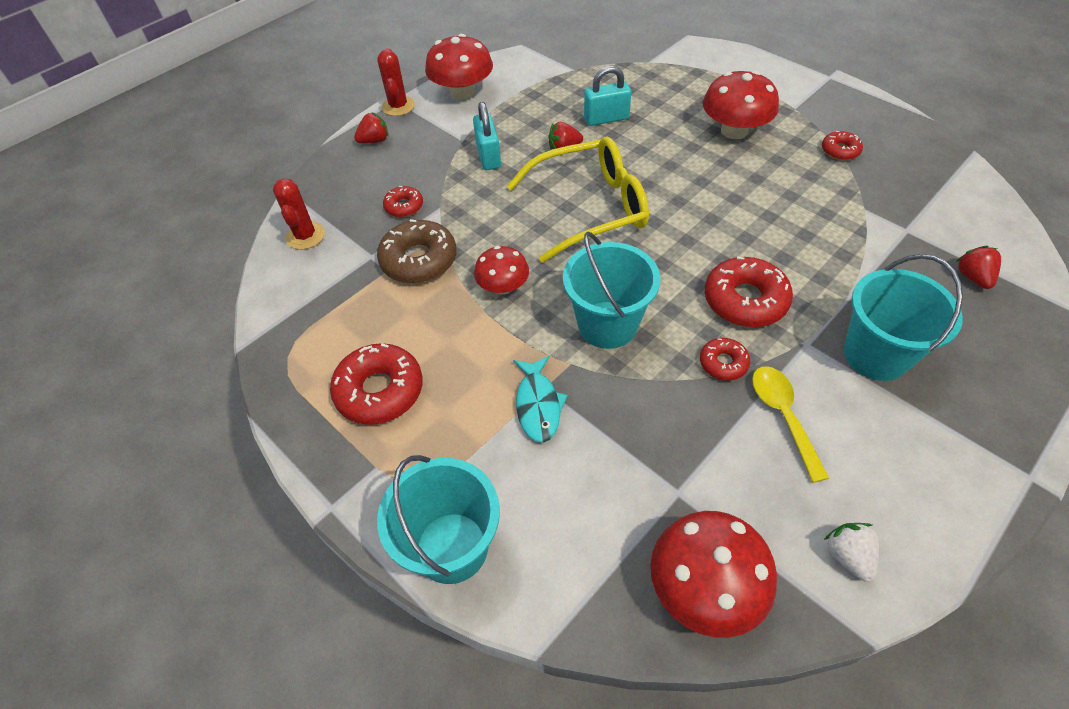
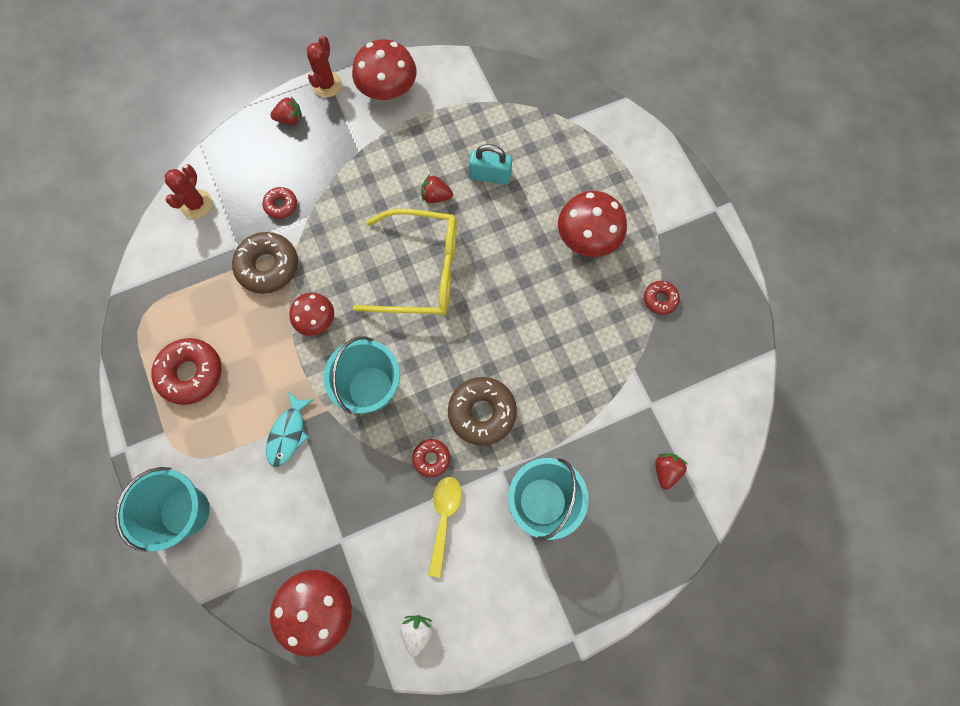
camera: 20 degrees right, 20 degrees up
turquoise padlock [473,102,501,170] -> none
red donut [705,256,793,327] -> brown donut [448,377,517,446]

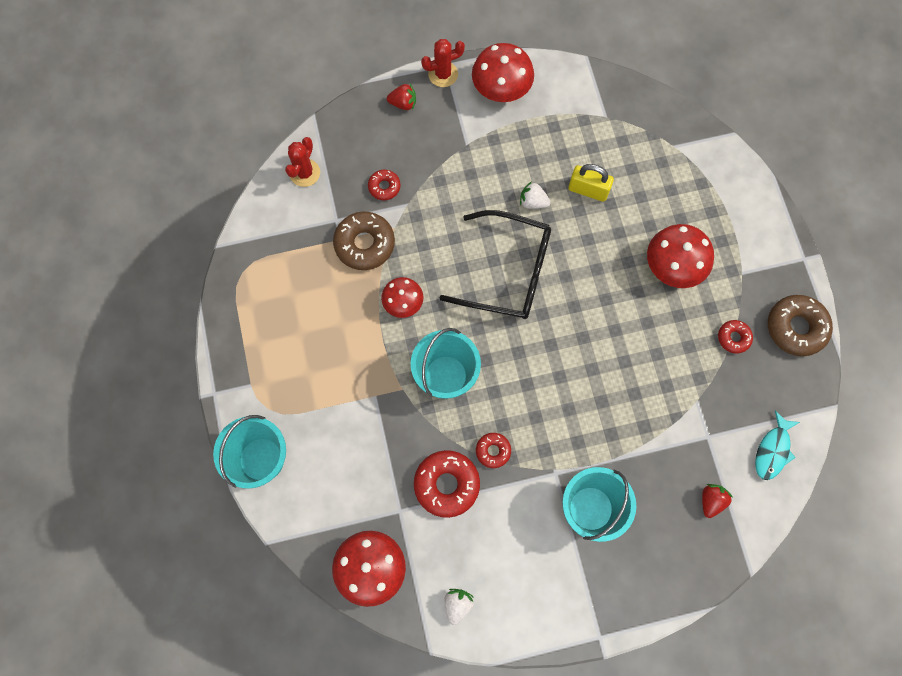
camera: 10 degrees right, 0 degrees up
red donut [151,338,222,405] -> red donut moved to [414,450,480,518]
turquoise fish [266,392,314,467] -> turquoise fish moved to [755,411,800,480]
red cactus [307,35,342,98] -> red cactus turned 45 degrees clockwise [421,39,465,87]
yellow glasses [353,209,457,316] -> black glasses [440,210,551,319]
red strawberry [421,174,453,203] -> white strawberry [520,182,551,209]
yellow spoon [428,477,462,578] -> none
brown donut [448,377,517,446] -> brown donut moved to [768,295,833,356]
turquoise padlock [469,144,512,185] -> yellow padlock [568,164,614,202]

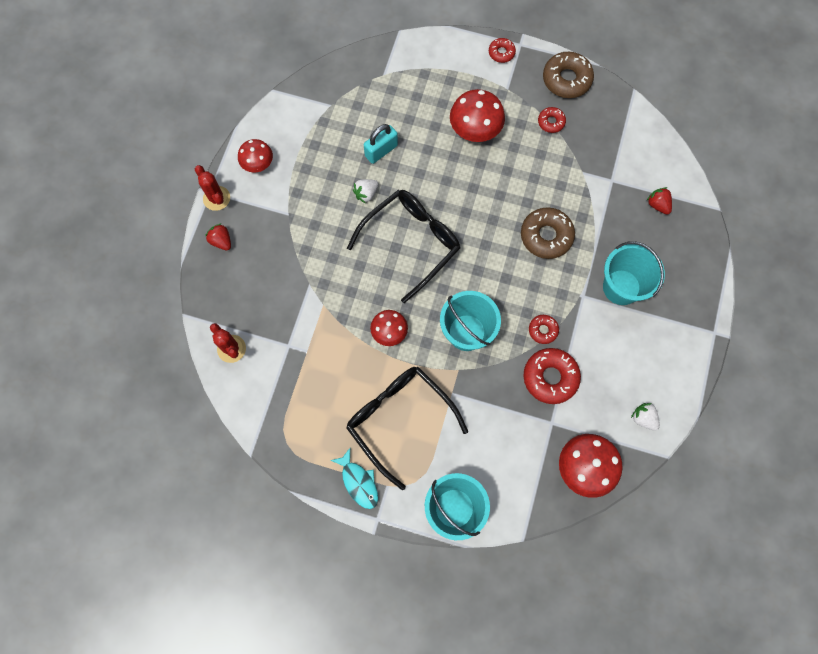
camera: 60 degrees left, 0 degrees up
brown donut [333,212,395,270] -> brown donut moved to [521,207,575,259]
red donut [368,170,401,200] -> red donut moved to [489,38,516,63]
red strawberry [387,84,416,110] -> red strawberry turned 75 degrees counterclockwise [205,224,231,250]
red cactus [421,39,465,87] -> red cactus turned 45 degrees counterclockwise [195,165,230,211]
red mushroom [472,43,534,102] -> red mushroom [238,139,273,172], size x0.63
yellow padlock [568,164,614,202] -> turquoise padlock [364,124,398,164]
turquoise fish [755,411,800,480] -> turquoise fish moved to [330,448,378,509]
none -> black glasses [346,367,468,490]

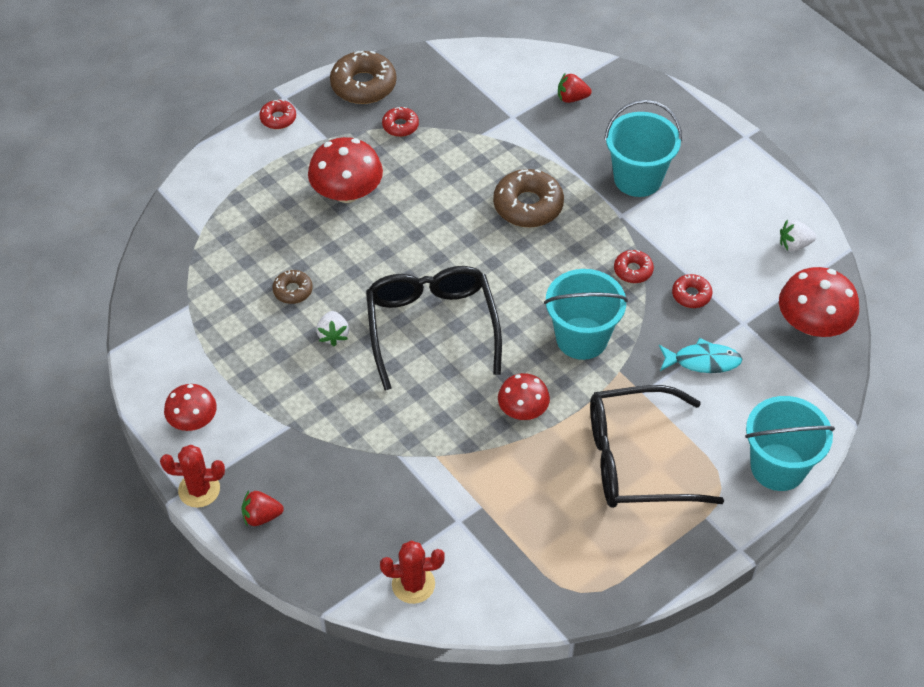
camera: 55 degrees left, 20 degrees down
turquoise fish [330,448,378,509] -> turquoise fish moved to [659,338,742,373]
turquoise padlock [364,124,398,164] -> brown donut [272,270,313,304]
red donut [523,348,581,404] -> red donut [672,274,712,308], size x0.54

